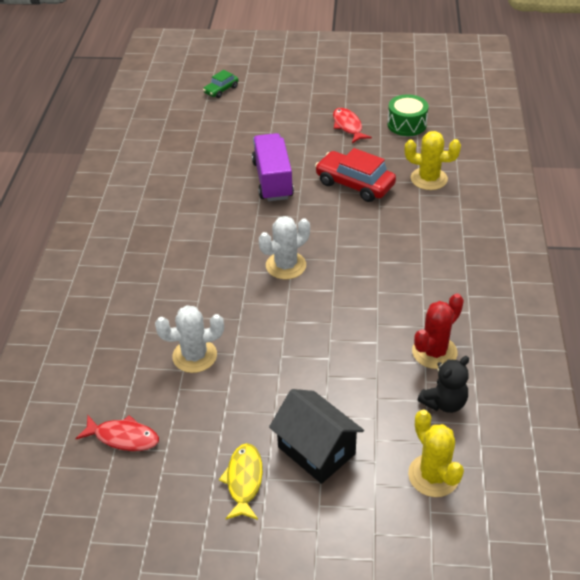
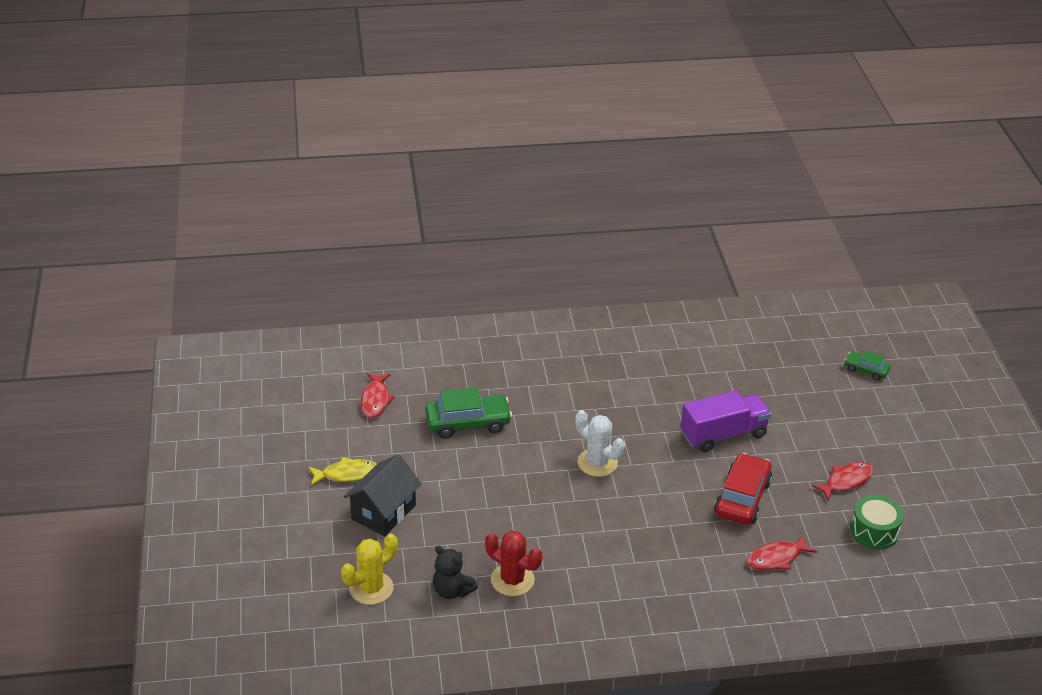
camera: 75 degrees right, 5 degrees down
white cactus [155,305,224,373] -> green car [425,387,512,439]
yellow cactus [405,131,461,190] -> red fish [747,534,817,570]

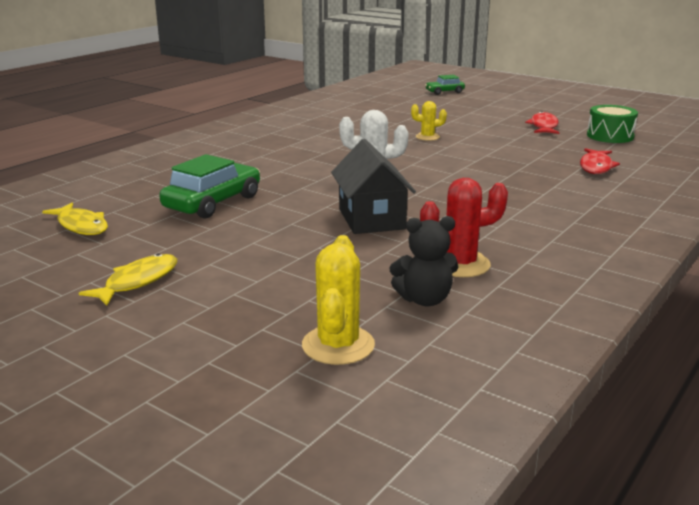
camera: 45 degrees left, 15 degrees down
black house [343,454,422,536] -> black house moved to [331,139,416,234]
red fish [361,373,395,418] -> yellow fish [42,203,108,235]
purple truck [681,391,771,452] -> yellow cactus [411,101,447,141]
red car [714,453,772,525] -> none

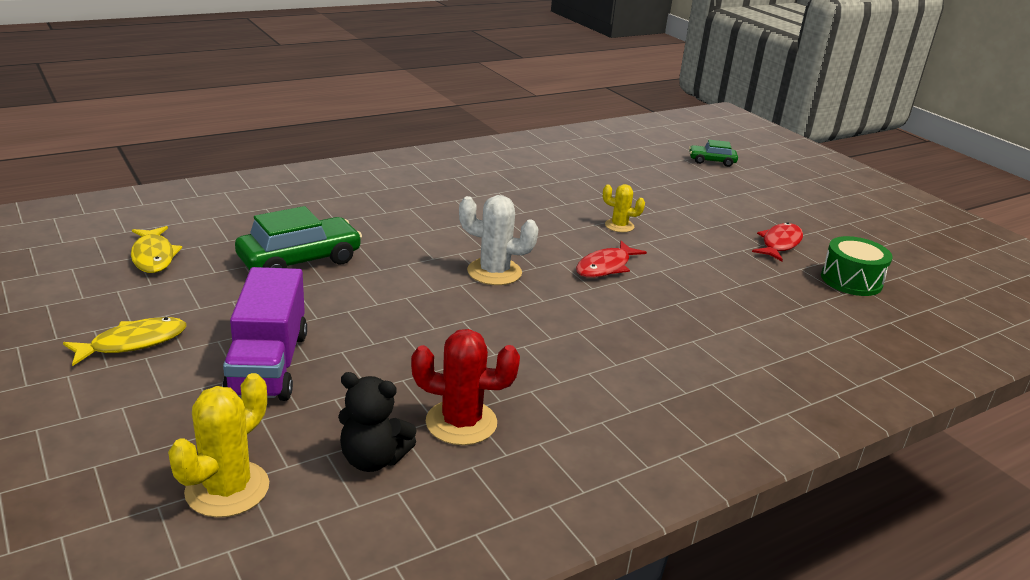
camera: 20 degrees right, 5 degrees up
black house [331,139,416,234] -> none
red fish [580,148,620,174] -> red fish moved to [576,241,647,278]
none -> purple truck [222,267,307,401]

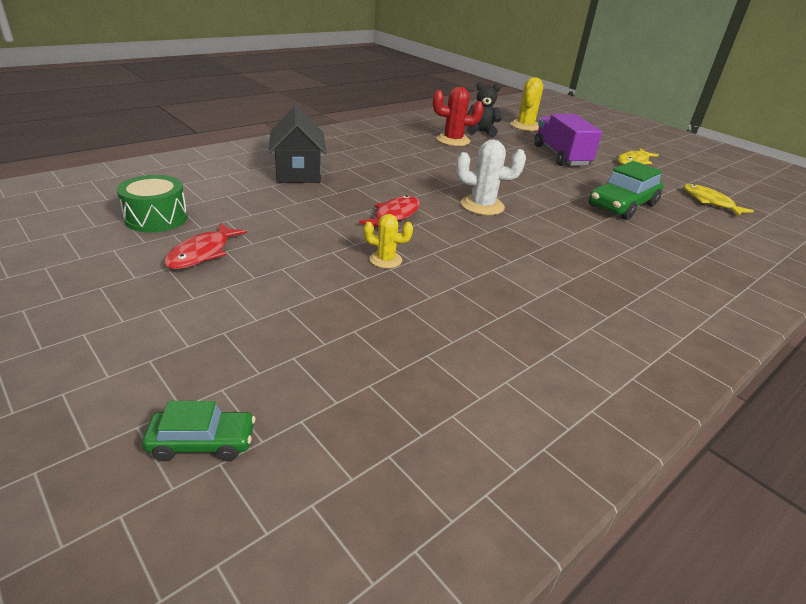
camera: 170 degrees right, 5 degrees up
none -> black house [268,106,327,183]

